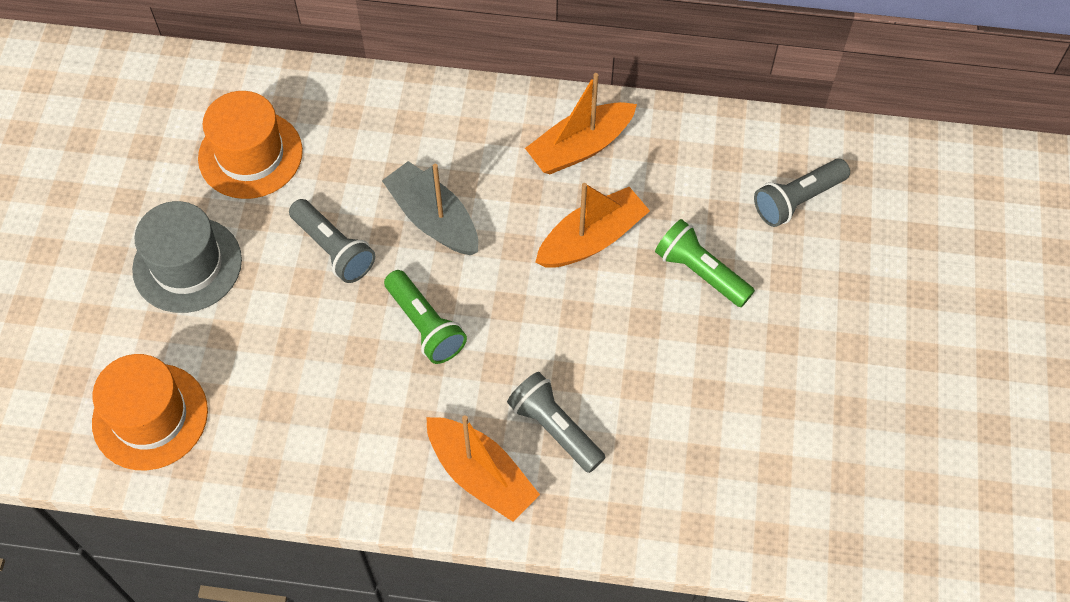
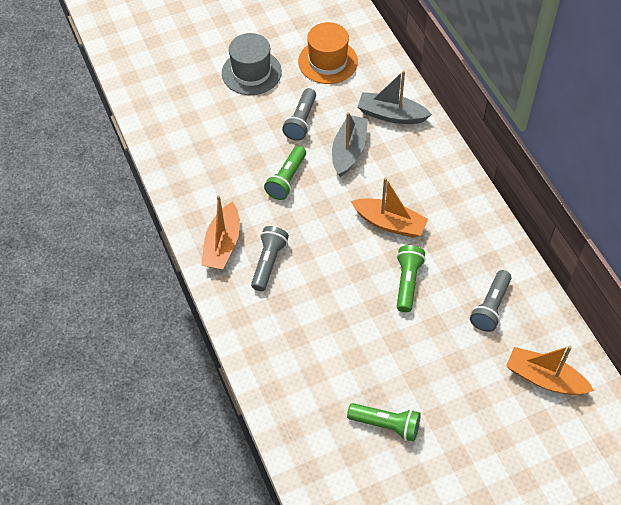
camera: 60 degrees right, 5 degrees down
orange hat [92,354,208,470] -> none
orange boat [525,73,637,174] -> orange boat moved to [506,346,594,395]
grey flashlight [754,159,850,227] -> grey flashlight turned 90 degrees counterclockwise [470,270,511,332]
none -> green flashlight [347,403,421,442]
none -> grey boat [358,71,432,124]

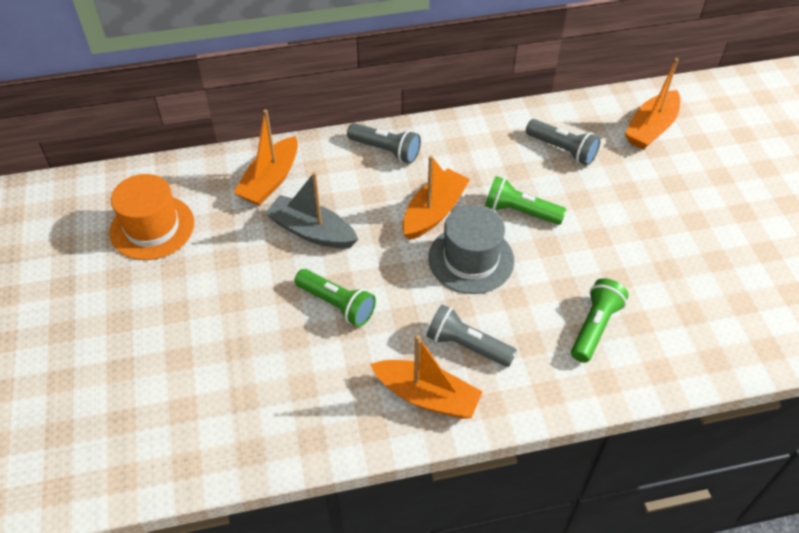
camera: 80 degrees left, 5 degrees down
grey hat [222,33,282,95] -> grey hat moved to [428,205,514,294]
grey flashlight [282,88,316,141] -> grey flashlight moved to [347,123,421,163]
green flashlight [347,403,421,442] -> green flashlight moved to [571,278,629,363]
grey boat [358,71,432,124] -> orange boat [233,109,298,205]

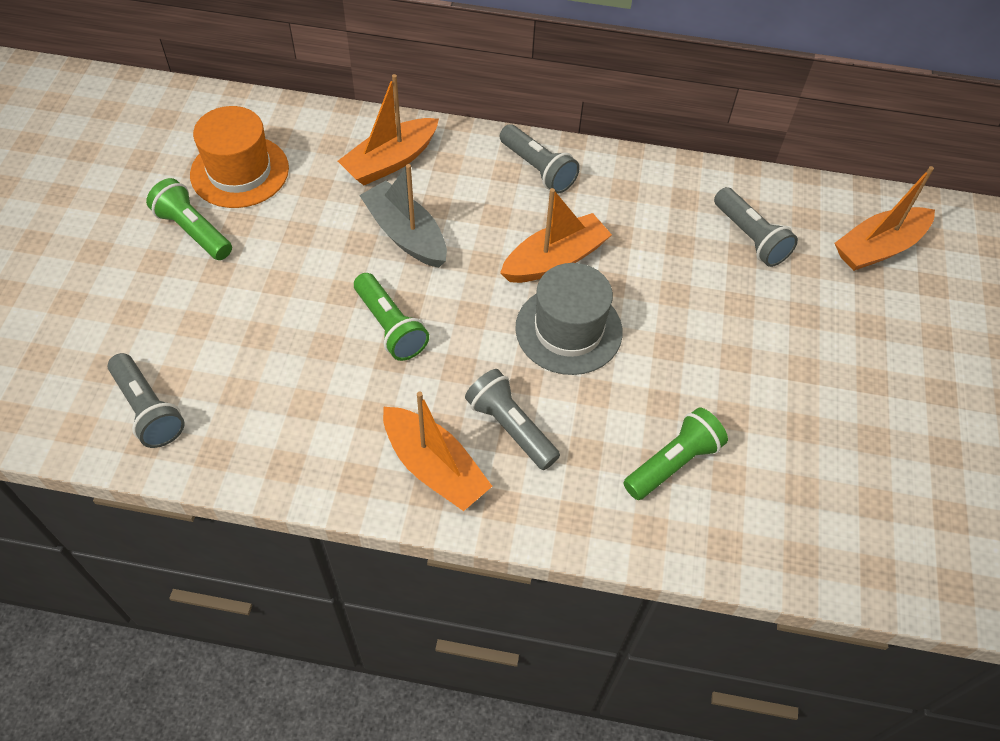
camera: 20 degrees right, 5 degrees up
green flashlight [485,176,566,225] -> green flashlight moved to [146,178,232,260]
none -> grey flashlight [108,353,185,448]

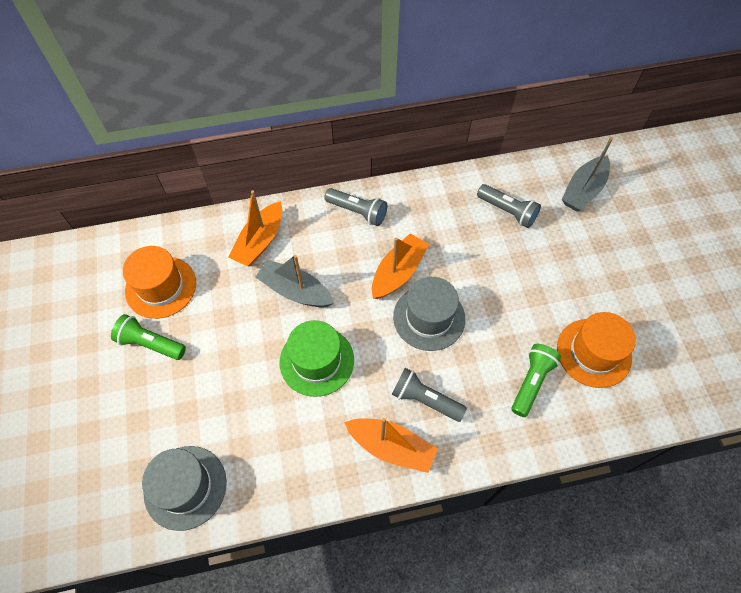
camera: 20 degrees left, 5 degrees up
grey flashlight [108,353,185,448] -> grey hat [142,446,227,531]
green flashlight [354,273,429,361] -> green hat [280,320,354,397]
orange boat [835,166,935,271] -> grey boat [562,137,613,211]
none -> orange hat [557,312,636,388]

